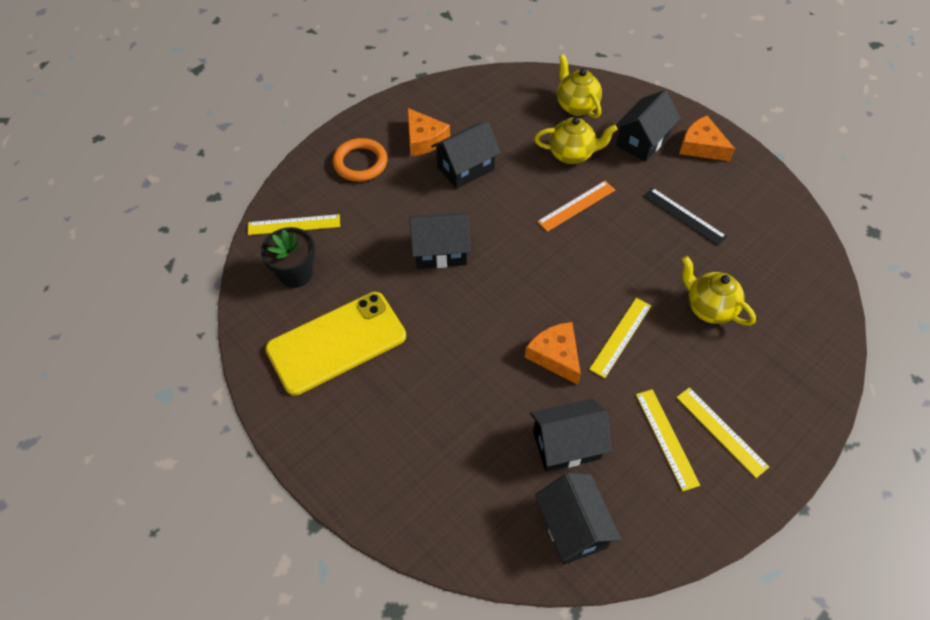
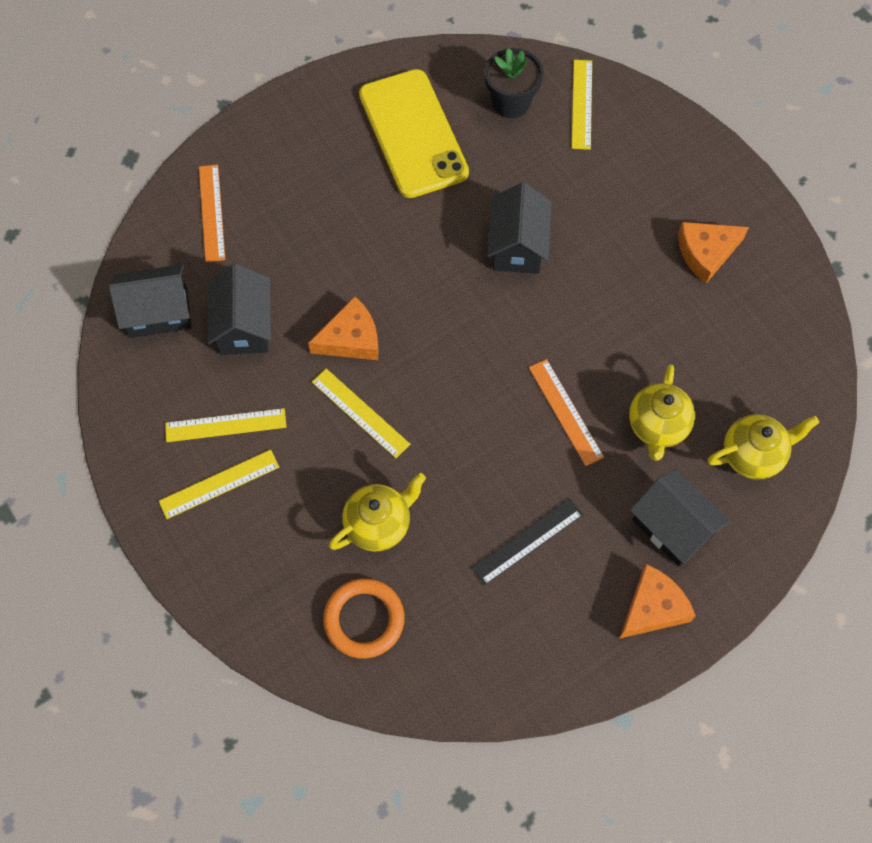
camera: 100 degrees right, 10 degrees up
orange ring [332,138,388,182] -> orange ring moved to [323,579,405,659]
black house [431,121,501,189] -> none
none -> orange ruler [199,164,225,262]

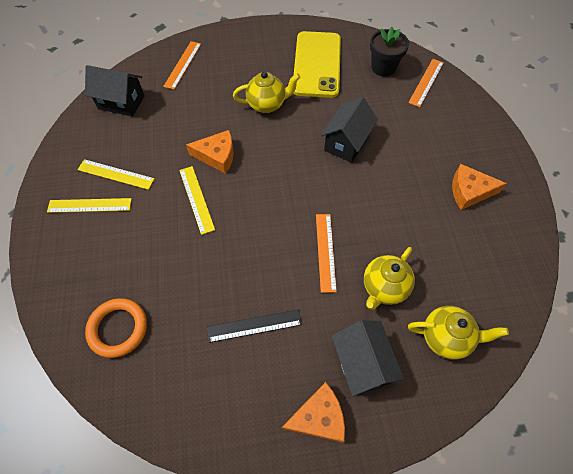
camera: 25 degrees right, 5 degrees down
black house [208,264,271,355] -> none
yellow teapot [329,473,426,552] -> yellow teapot moved to [233,71,300,113]
yellow ruler [572,60,592,150] -> orange ruler [408,59,444,107]

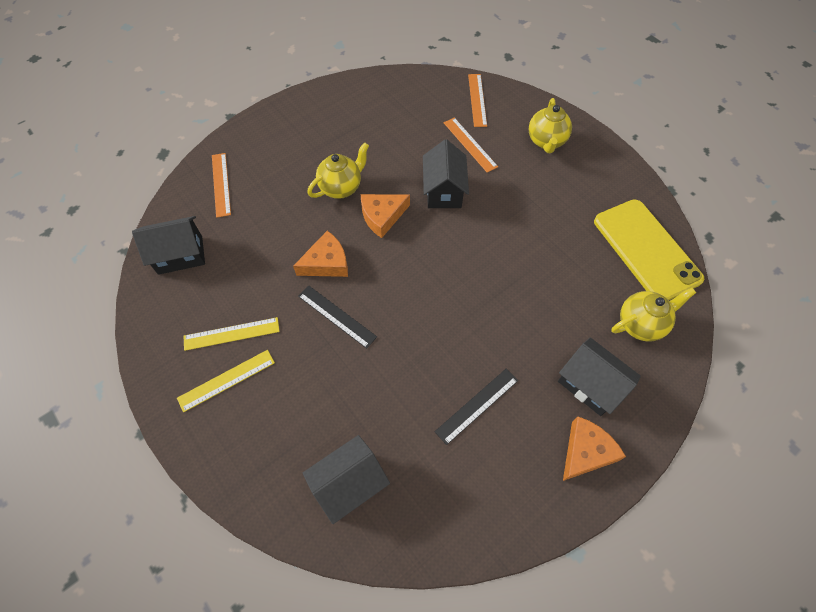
camera: 30 degrees left, 0 degrees up
orange ring [85,298,147,358] -> black house [303,435,390,524]
yellow ruler [179,166,215,235] -> black ruler [298,286,377,349]
yellow phone [294,31,341,98] -> yellow phone moved to [594,199,704,300]
orange ruler [316,214,337,293] -> orange ruler moved to [444,118,498,173]
yellow teapot [364,247,415,310] -> yellow teapot moved to [529,98,572,153]
black flower pot [370,27,409,77] -> none
orange cheese [452,164,507,210] -> orange cheese moved to [361,194,410,238]

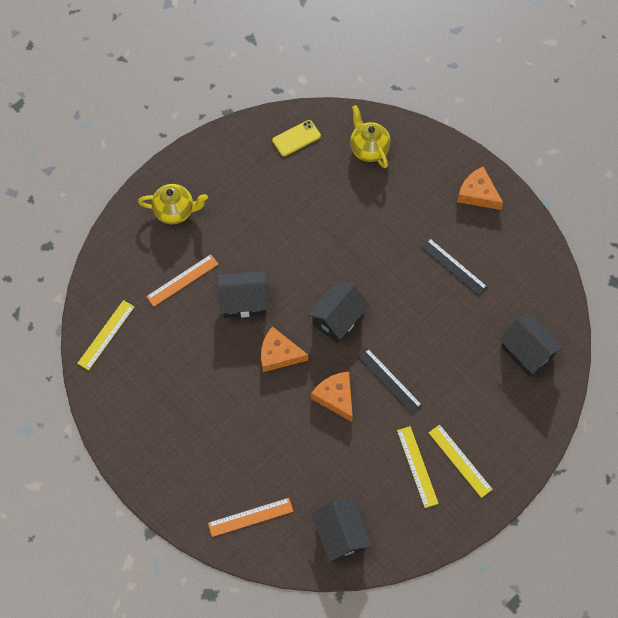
camera: 95 degrees left, 5 degrees up
black ruler [298,286,377,349] -> black ruler turned 75 degrees counterclockwise [357,348,423,414]
yellow teapot [307,142,369,199] -> none
orange cheese [361,194,410,238] -> orange cheese turned 135 degrees clockwise [261,326,308,372]
orange ruler [468,74,487,127] -> none
black house [558,338,641,416] -> black house moved to [307,281,370,343]
yellow phone [594,199,704,300] -> yellow phone [272,120,321,156], size x0.48
none -> yellow ruler [77,300,134,370]

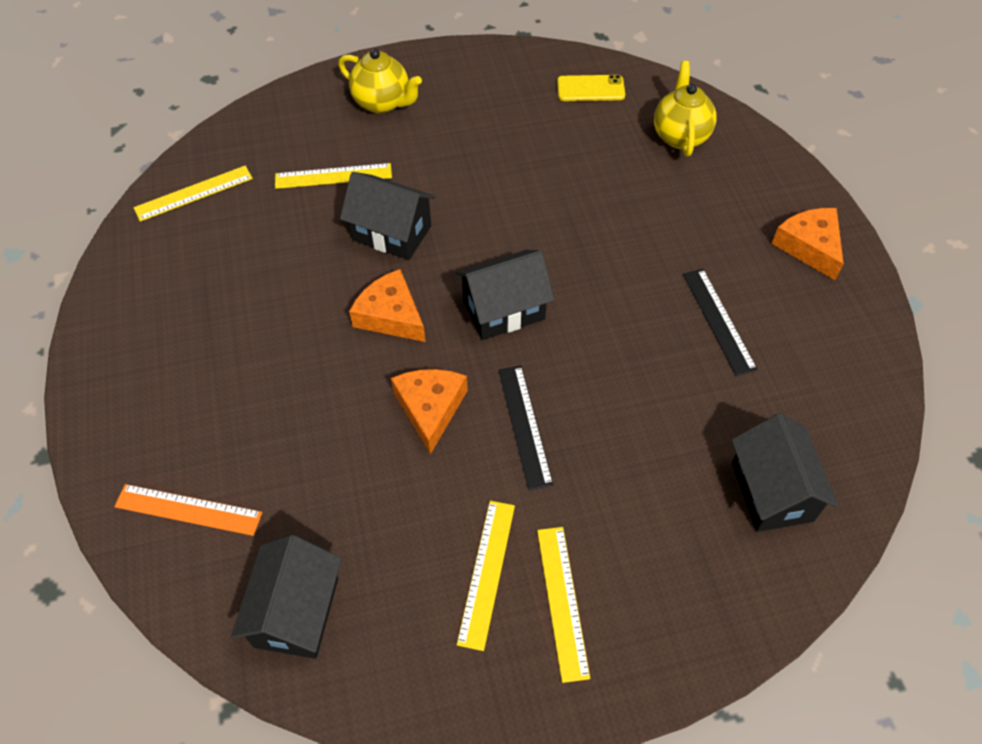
camera: 30 degrees right, 10 degrees down
orange ruler [146,254,218,307] -> yellow ruler [275,163,392,189]

